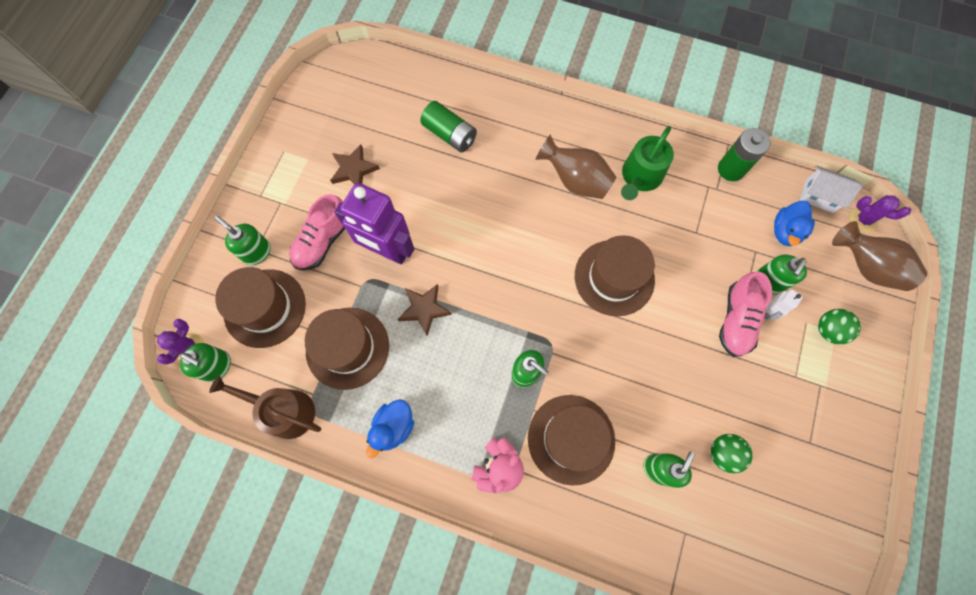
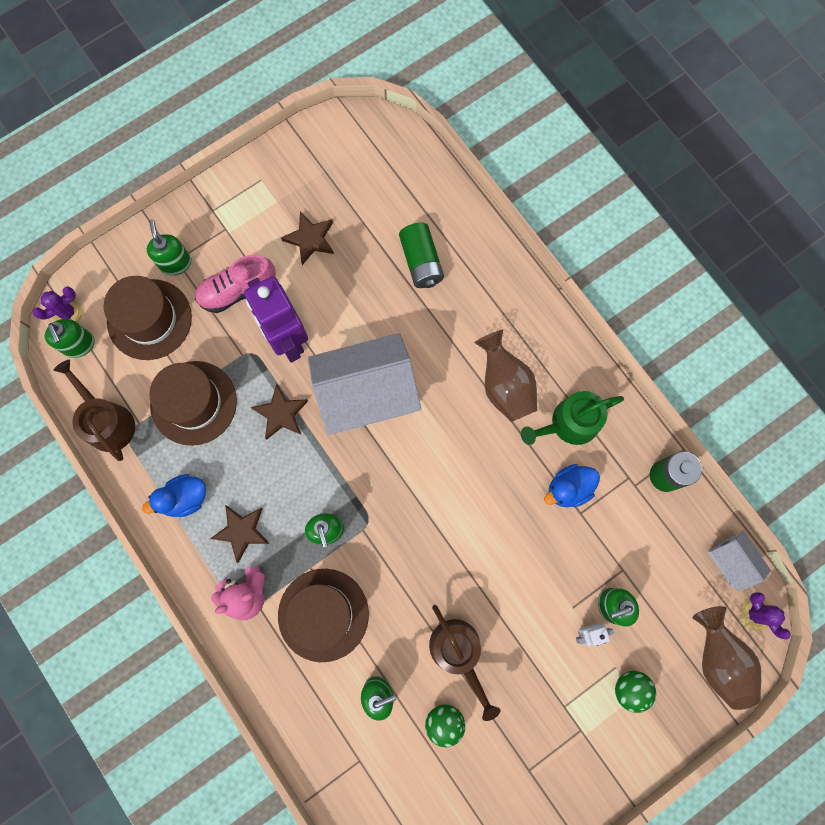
camera: 35 degrees right, 5 degrees up
brown hat [575,235,655,316] -> none
pink shoe [719,272,772,357] -> none
blue duck [774,201,815,246] -> blue duck moved to [544,464,600,507]
none -> brown star [210,505,270,563]
none -> white house [308,333,421,435]
none -> brown watering can [429,605,500,721]

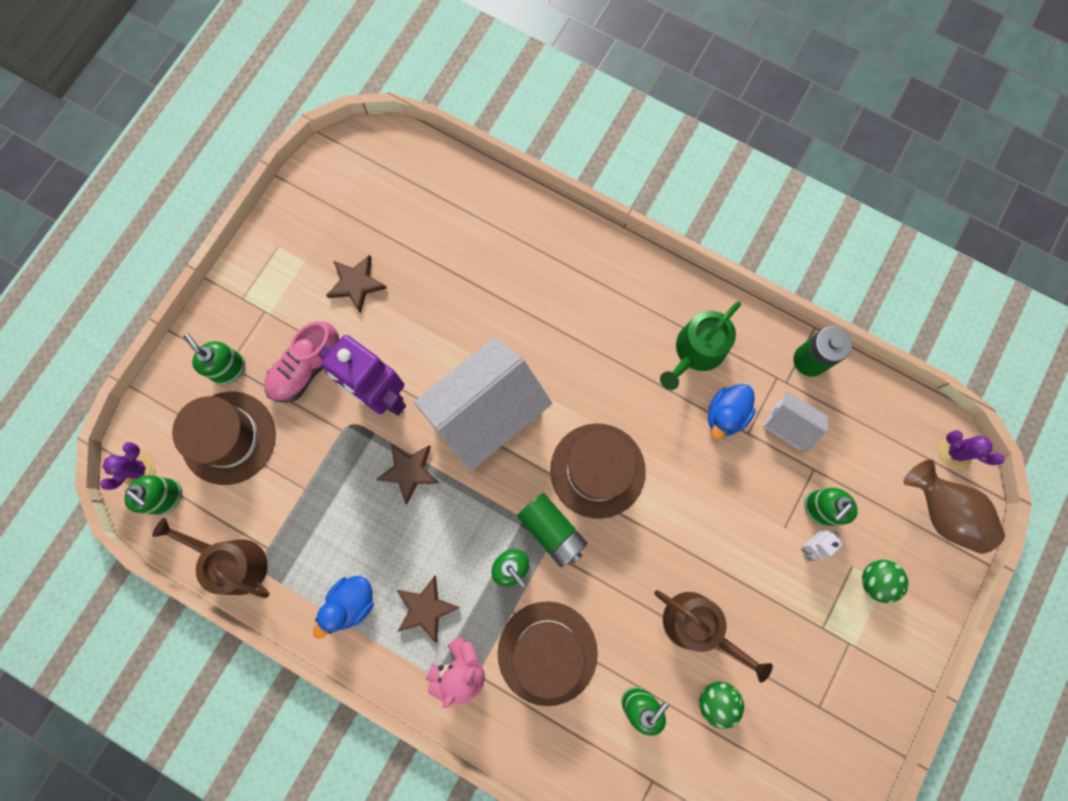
camera: 25 degrees left, 0 degrees up
brown hat [149,361,237,446] -> brown hat moved to [550,423,646,519]
green battery [399,223,444,288] -> green battery moved to [517,493,588,567]
brown vase [474,329,537,422] -> none
white house [708,531,771,592] -> white house moved to [763,391,829,452]

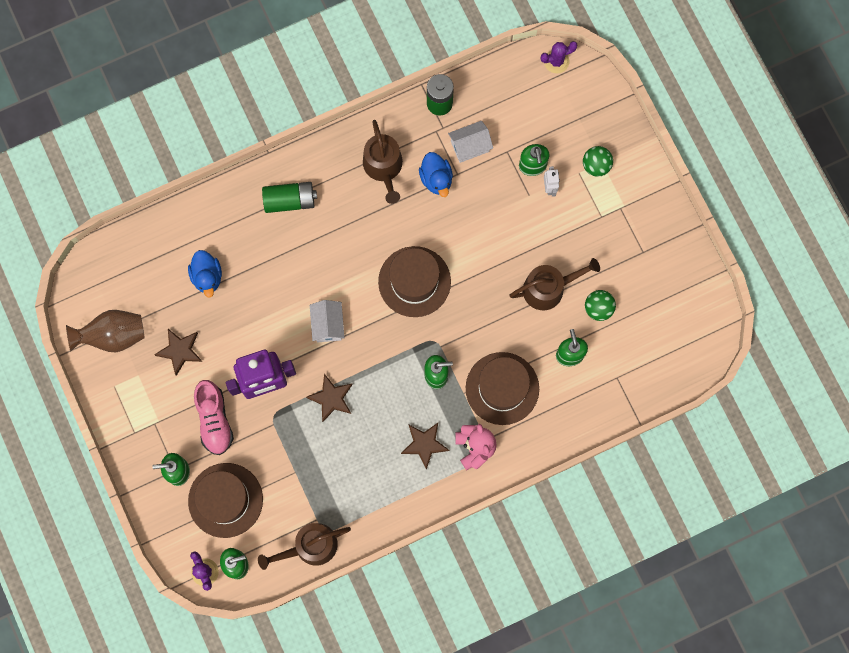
camera: 55 degrees left, 0 degrees up
blue duck [313,576,374,639] -> blue duck moved to [188,250,222,297]
white house [414,337,552,471] -> white house [310,300,345,342], size x0.48
green battery [517,493,588,567] -> green battery moved to [262,182,317,213]
green watering can [660,302,741,390] -> brown watering can [363,120,403,204]
brown vase [903,459,1005,554] -> brown vase moved to [66,310,145,352]

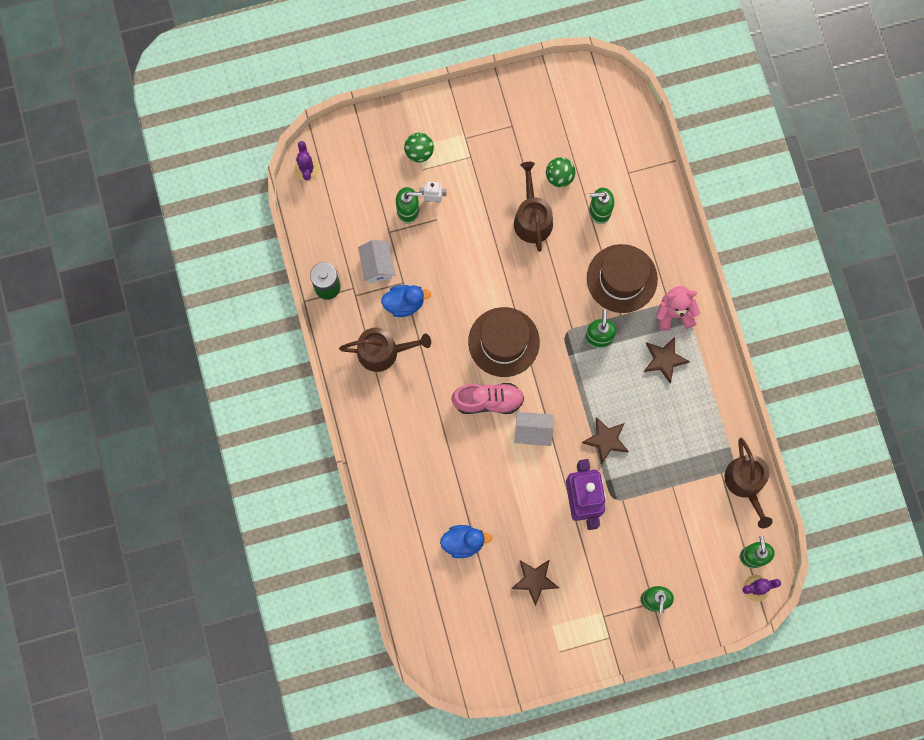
camera: 80 degrees left, 0 degrees up
brown vase [66,310,145,352] -> none
brown hat [188,463,263,538] -> none
pink shoe [194,380,234,455] -> pink shoe moved to [451,383,524,414]
green battery [262,182,317,213] -> none

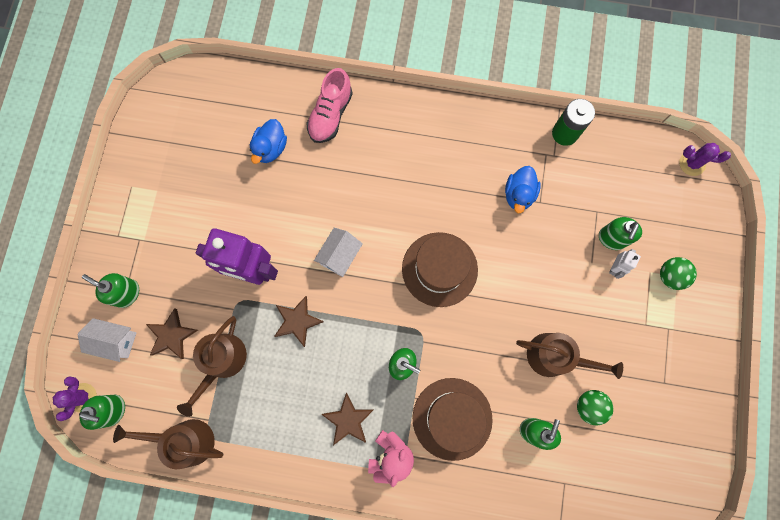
camera: 115 degrees right, 0 degrees up
brown watering can [339,327,431,372] -> brown watering can moved to [177,316,247,417]
white house [358,240,395,283] -> white house moved to [78,318,136,362]
pink shoe [451,383,524,414] -> pink shoe moved to [306,68,353,143]
brown star [511,559,559,606] -> brown star moved to [146,308,198,359]

